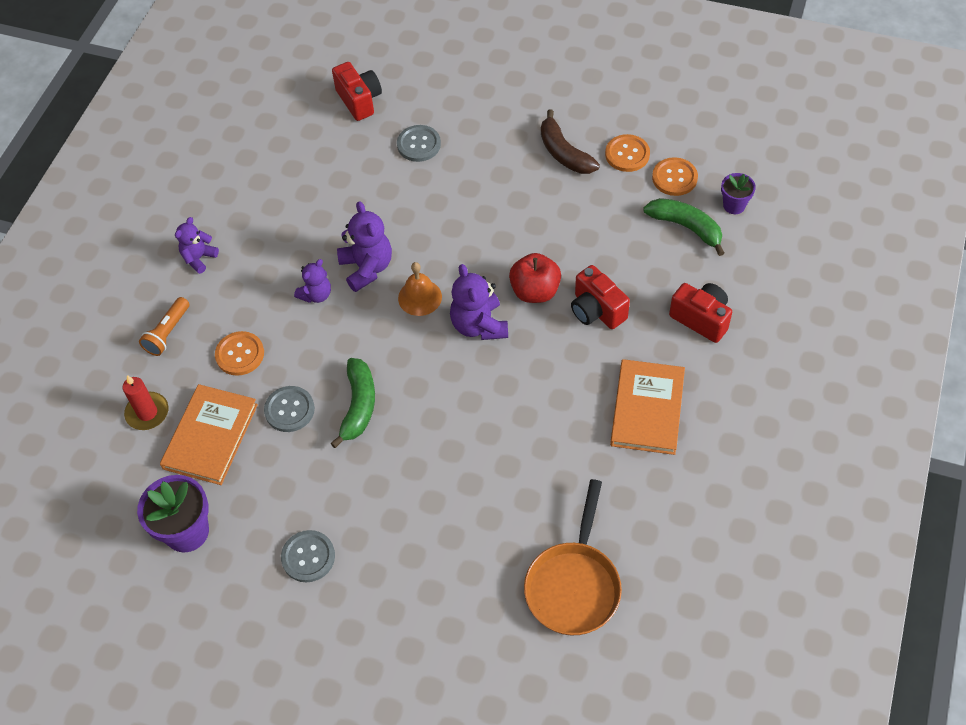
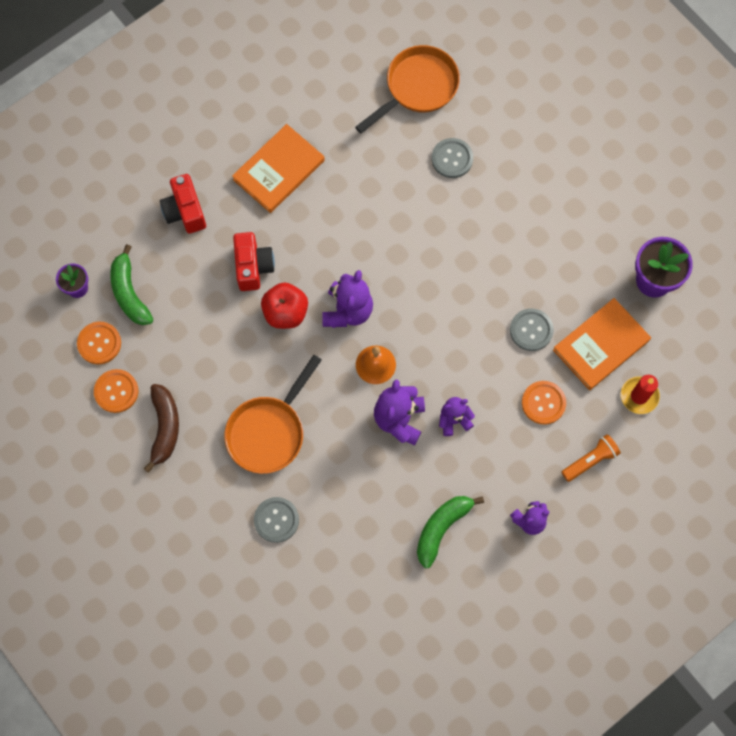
camera: 150 degrees left, 15 degrees up
grey button [281,530,335,583] -> grey button moved to [432,138,473,178]
green banana [330,358,375,448] -> green banana moved to [417,496,484,568]
red camera [332,62,382,121] -> none
none -> orange pan [224,355,322,474]

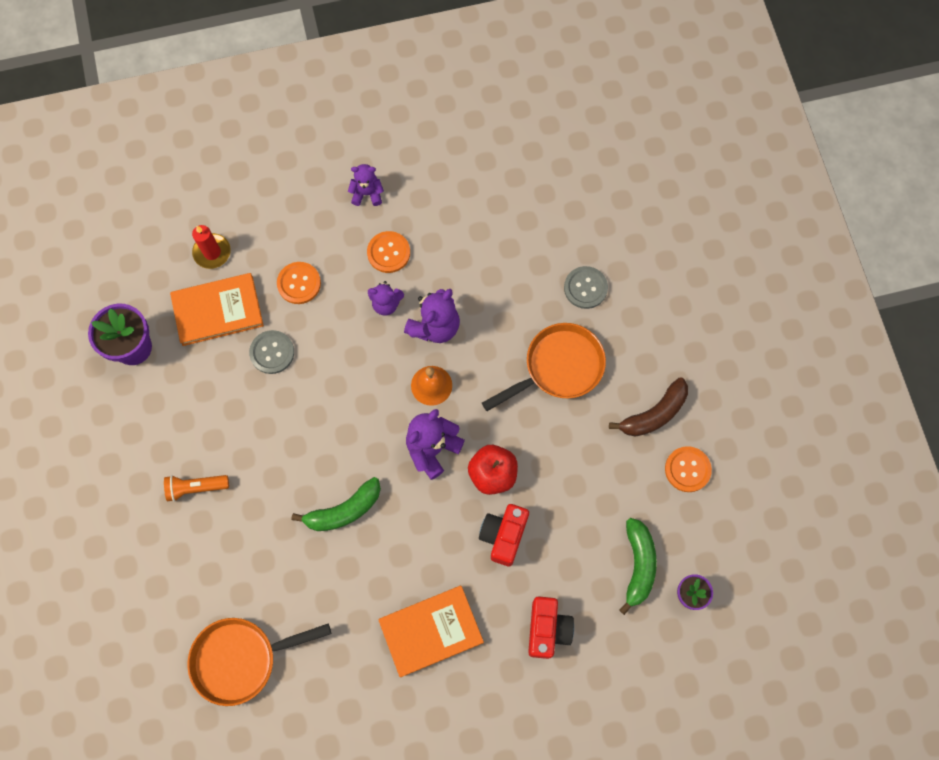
camera: 155 degrees left, 0 degrees up
orange button [77,322,121,364] -> orange button moved to [367,231,410,273]
brown banana [144,384,179,473] -> brown banana turned 150 degrees counterclockwise [609,377,688,437]
green banana [417,496,484,568] -> green banana moved to [291,477,381,531]
grey button [432,138,473,178] -> none
orange flashlight [561,434,621,482] -> orange flashlight moved to [164,475,229,502]

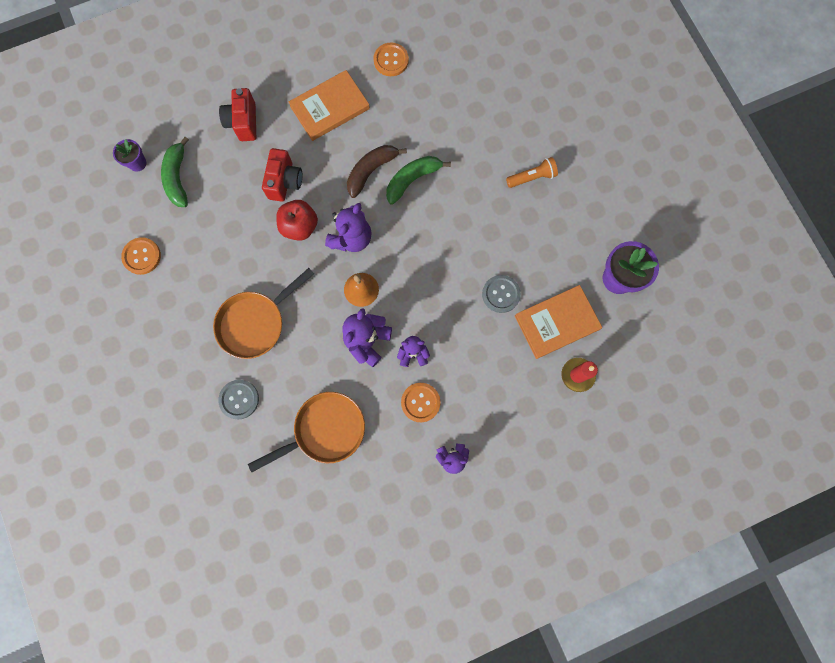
camera: 170 degrees right, 5 degrees up
orange pan [187,618,331,706] -> orange pan moved to [248,392,365,472]
orange button [277,262,321,304] -> orange button moved to [373,43,409,76]
brown banana [609,377,688,437] -> brown banana moved to [347,145,407,198]

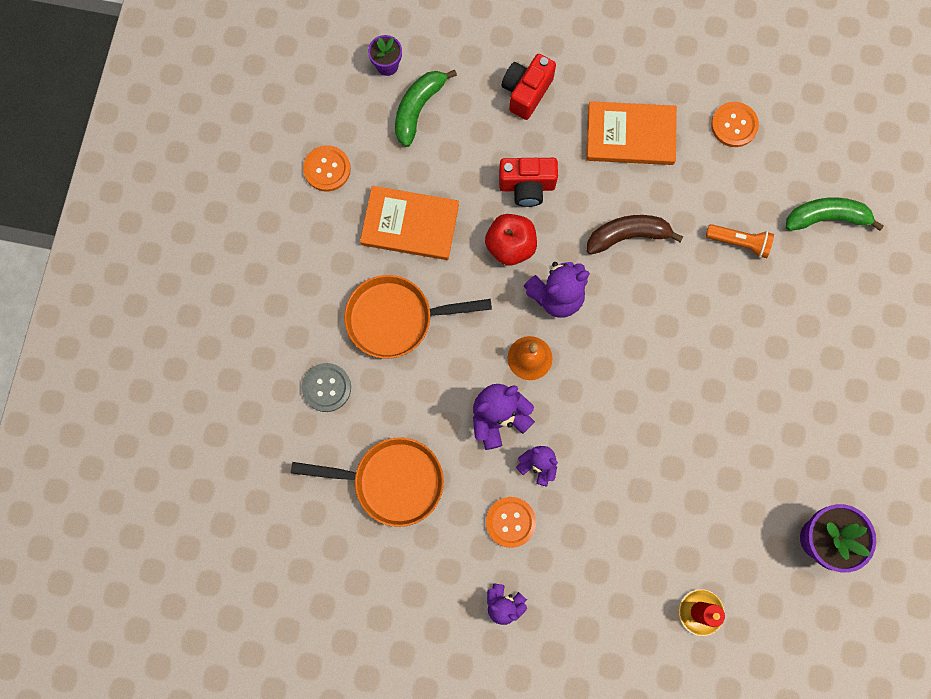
camera: 35 degrees right, 0 degrees up
red camera [262,148,302,202] -> red camera turned 45 degrees clockwise [499,158,558,207]
green banana [386,156,451,205] -> green banana moved to [786,197,884,231]
grey button [482,275,521,313] -> none
orange flashlight [506,157,558,188] -> orange flashlight moved to [706,224,774,258]
orange book [515,285,602,359] -> orange book moved to [360,186,459,260]

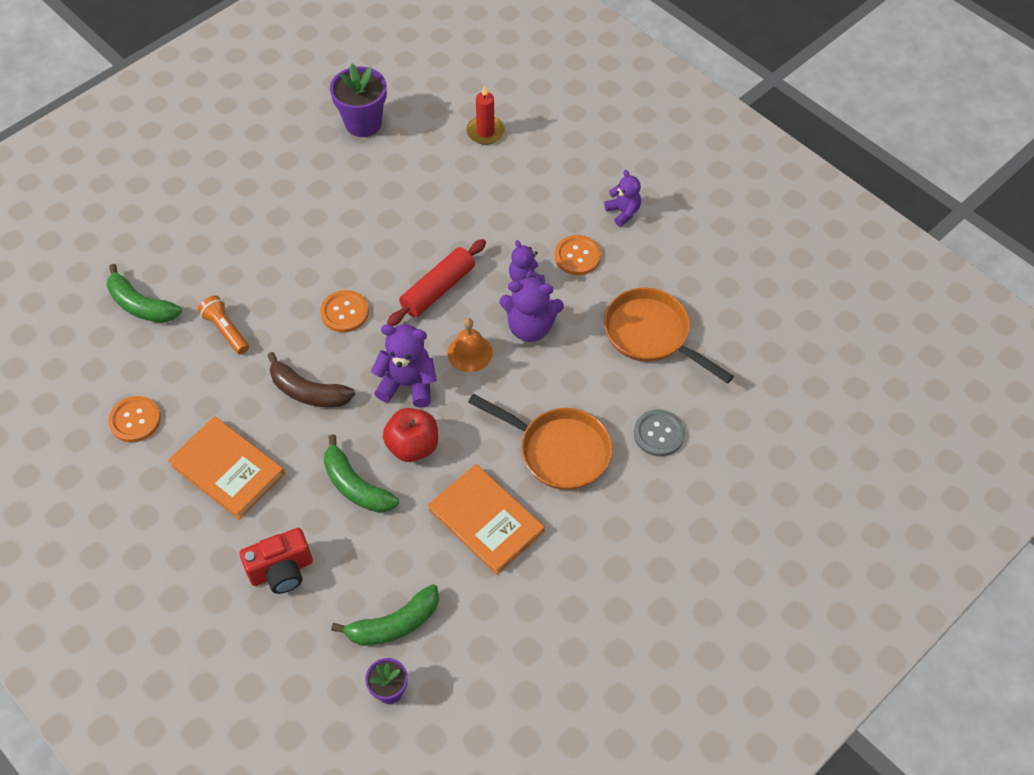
camera: 145 degrees left, 20 degrees down
orange button [303,145,351,192] -> orange button moved to [320,290,369,332]
red camera [499,158,558,207] -> green banana [324,434,399,513]
none -> red rolling pin [387,239,486,326]

